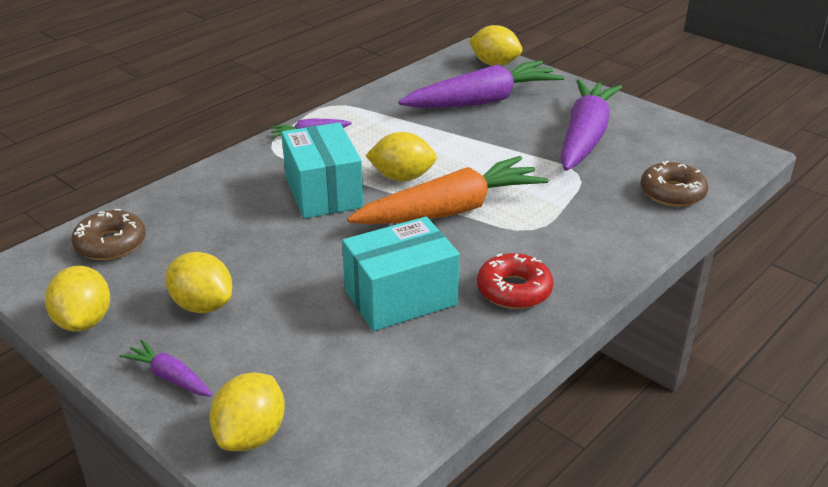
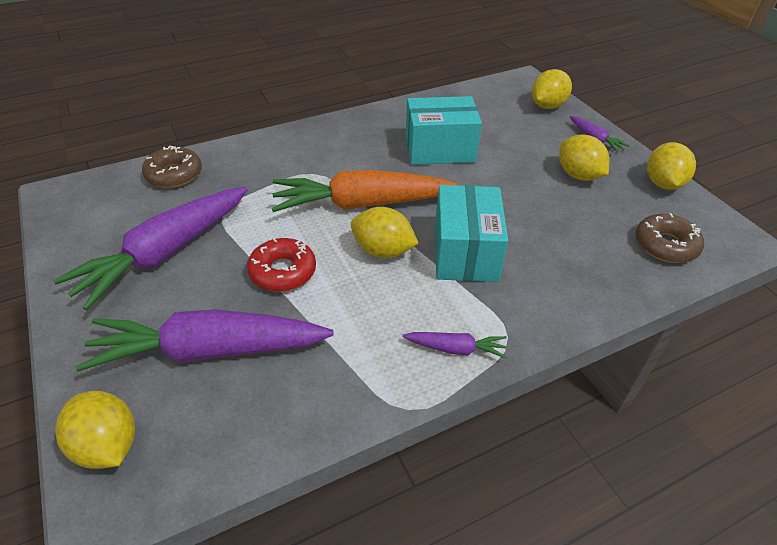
camera: 160 degrees left, 10 degrees up
red donut [477,253,554,309] -> red donut moved to [247,238,316,292]

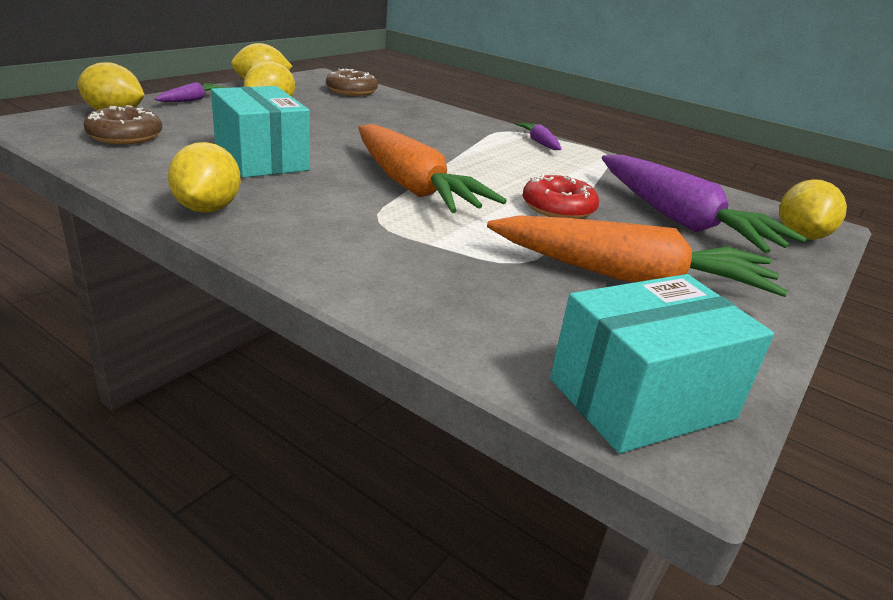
camera: 120 degrees left, 15 degrees down
purple carrot [53,187,248,310] -> orange carrot [487,215,788,297]
brown donut [142,145,202,188] -> brown donut moved to [83,106,162,144]
yellow lemon [351,207,419,258] -> yellow lemon moved to [168,142,241,213]
turquoise box [435,185,508,282] -> turquoise box moved to [550,274,774,453]

